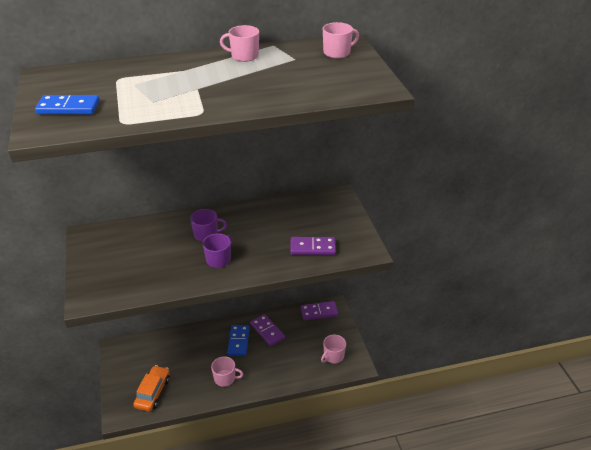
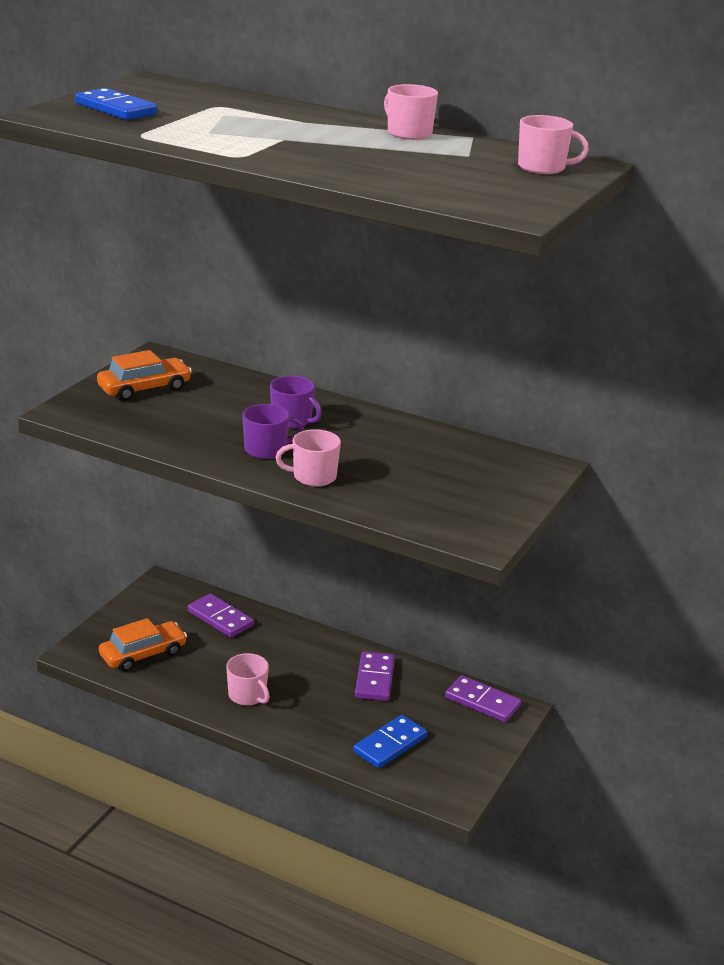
camera: 40 degrees right, 10 degrees down
blue domino [227,325,249,356] -> blue domino moved to [353,715,427,768]
purple domino [290,237,336,255] -> purple domino moved to [188,594,254,637]
pink mug [321,335,346,364] -> pink mug moved to [276,429,341,487]
none -> orange car [97,350,192,401]

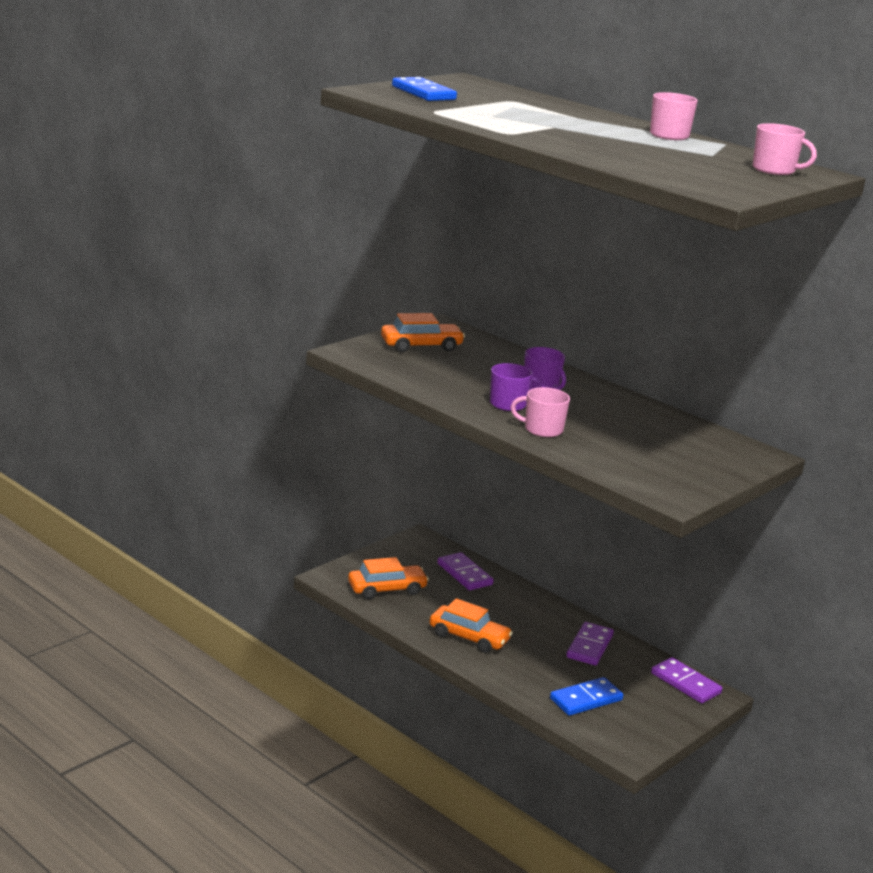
camera: 15 degrees right, 5 degrees down
pink mug [226,653,270,706] -> orange car [429,598,513,653]

